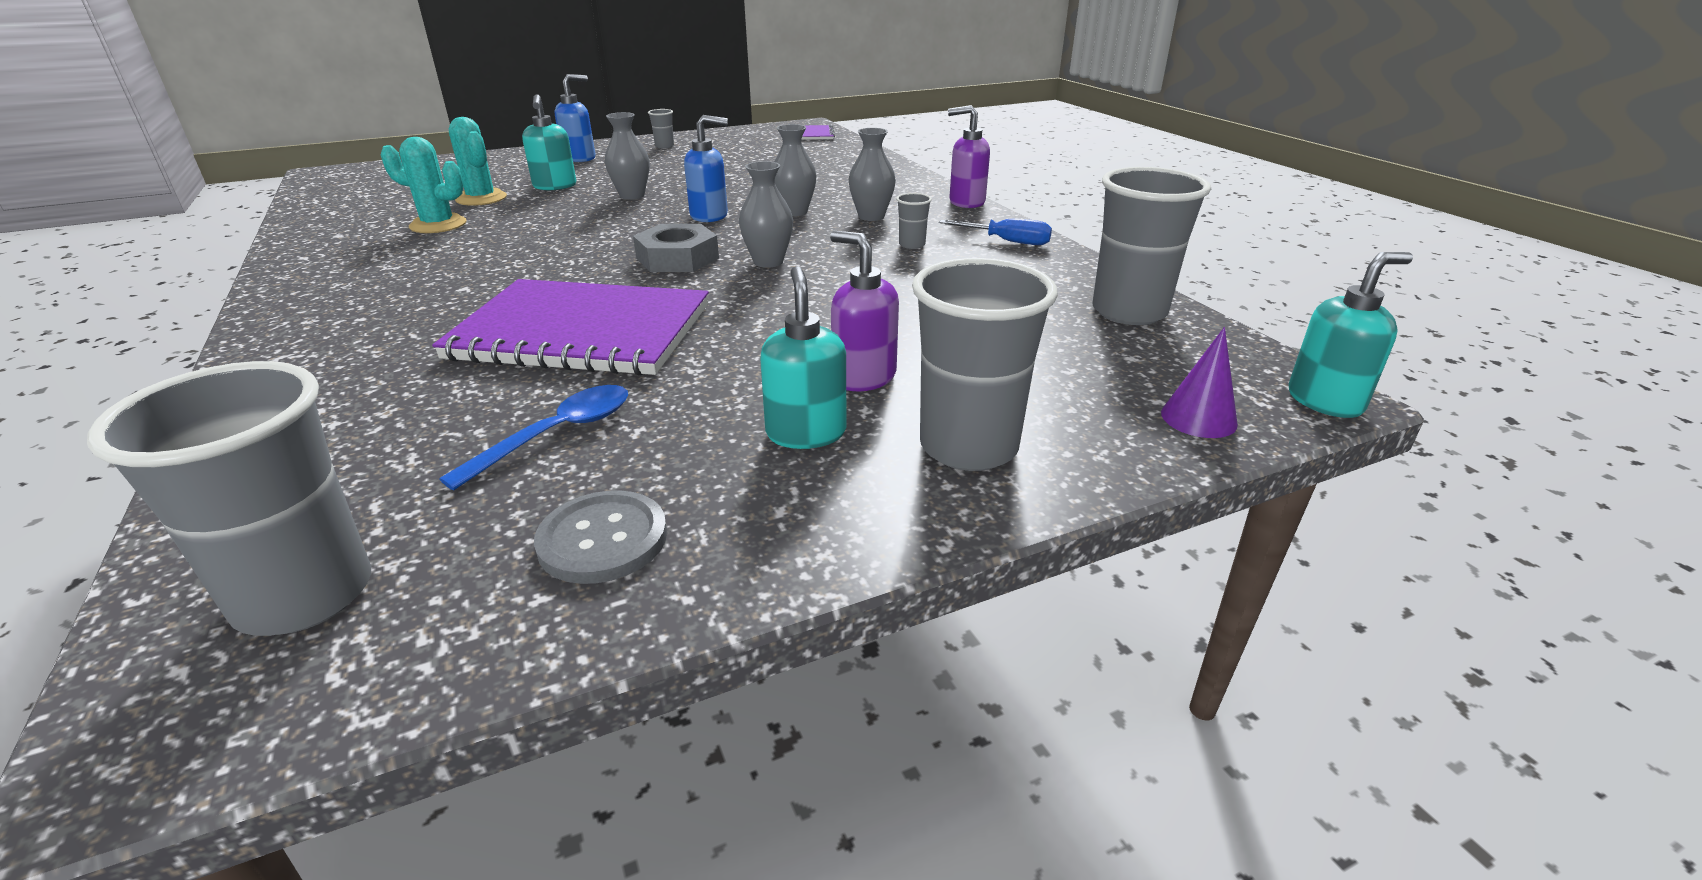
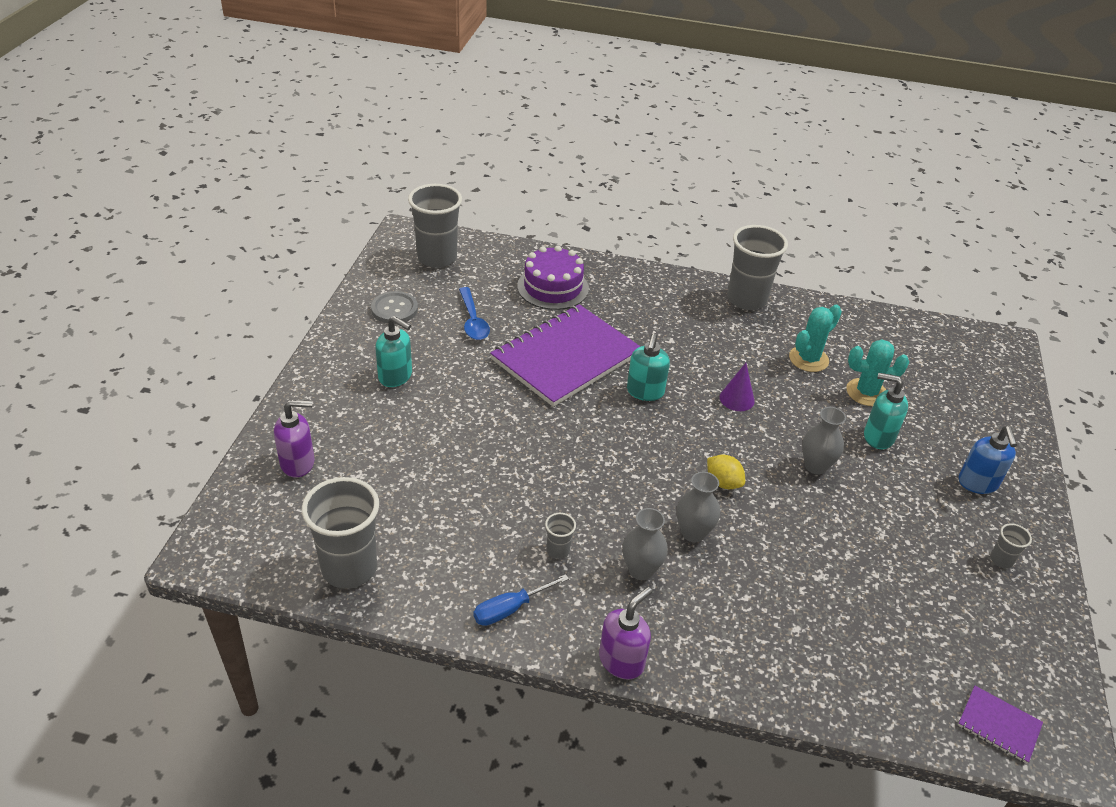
camera: 125 degrees right, 10 degrees up
grey nut [633,224,719,272] -> none
blue soap dispenser [684,115,728,222] -> yellow lemon [707,454,745,489]
grey vase [739,161,793,268] -> none
purple soap dispenser [830,231,899,391] -> purple soap dispenser moved to [274,400,315,477]
grey cup [912,258,1058,471] -> grey cup moved to [727,225,788,310]
purple cone [1161,327,1238,438] -> purple cone moved to [720,363,755,411]
turquoise soap dispenser [1289,252,1413,418] -> turquoise soap dispenser moved to [627,333,670,401]
none -> purple cake [517,245,589,310]

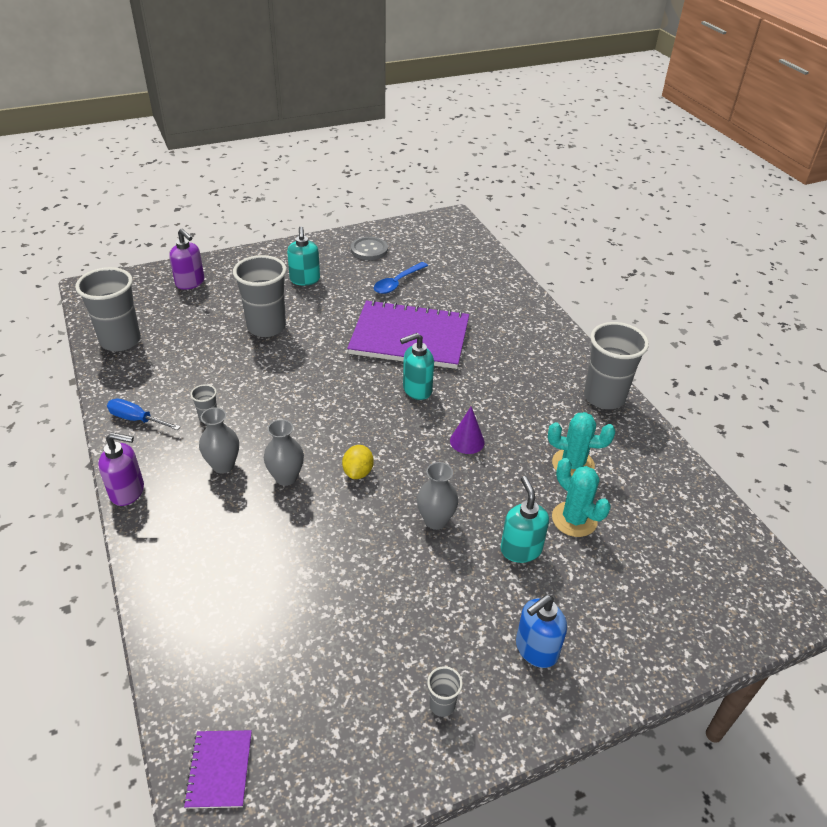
camera: 55 degrees right, 0 degrees up
grey cup [408,184,462,268] -> grey cup moved to [233,255,287,337]
purple cake [517,245,589,310] -> none

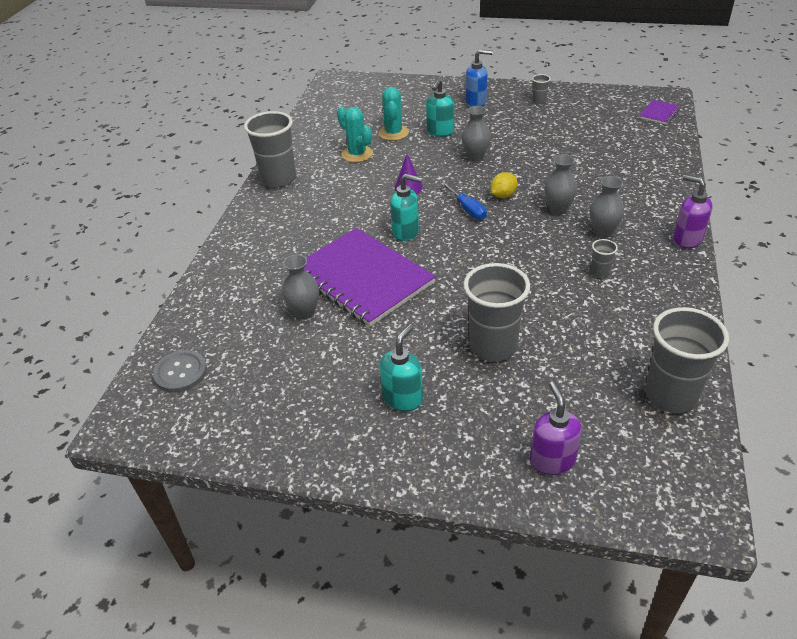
camera: 140 degrees left, 0 degrees up
blue screwdriver [107,399,181,430] -> blue screwdriver moved to [441,182,487,220]
grey button [351,237,388,260] -> grey button moved to [153,350,207,393]
blue spoon [374,262,428,294] -> none
none -> grey vase [282,255,319,319]

